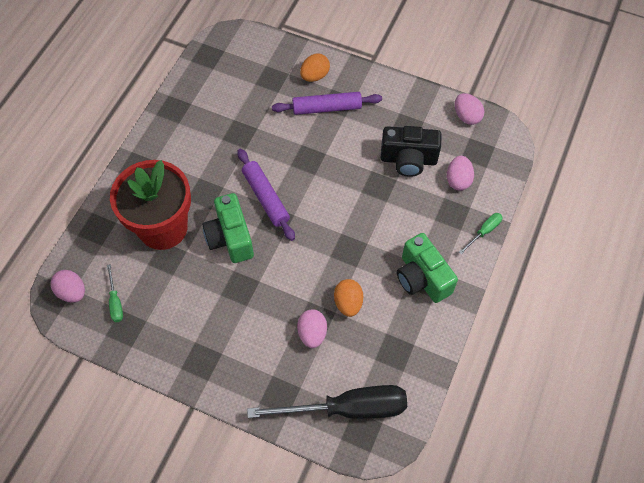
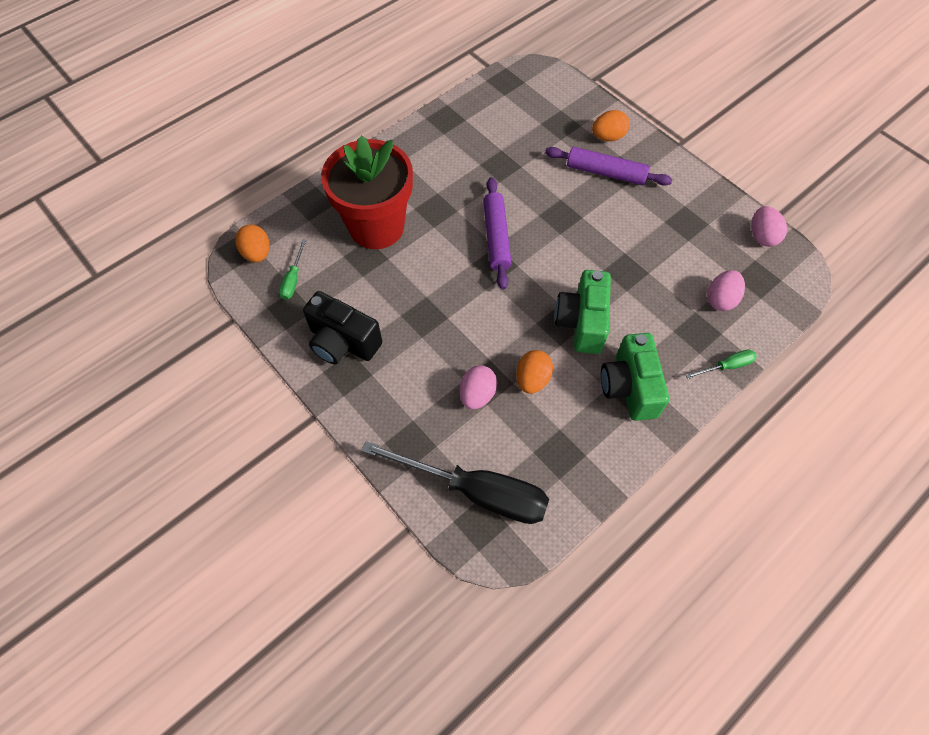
camera: 25 degrees right, 0 degrees up
pink egg [50,270,85,303] -> orange egg [235,224,270,263]
green camera [202,193,254,263] -> green camera moved to [555,270,611,354]
black camera [381,126,442,177] -> black camera moved to [303,291,382,365]

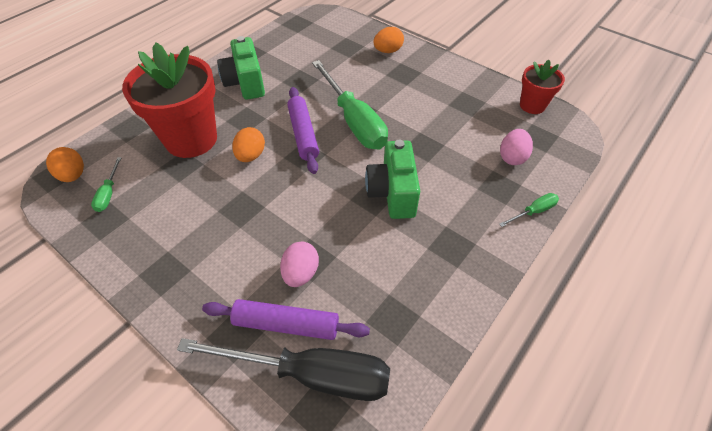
camera: 10 degrees left, 10 degrees down
black camera [303,291,382,365] -> none
orange egg [516,350,553,394] -> orange egg moved to [232,127,265,162]
purple rolling pin [545,147,672,186] -> purple rolling pin moved to [202,299,370,340]
green camera [601,333,669,421] -> green camera moved to [217,36,265,100]
pink egg [751,206,787,247] -> red flower pot [520,60,565,114]
none -> green screwdriver [312,60,388,150]

